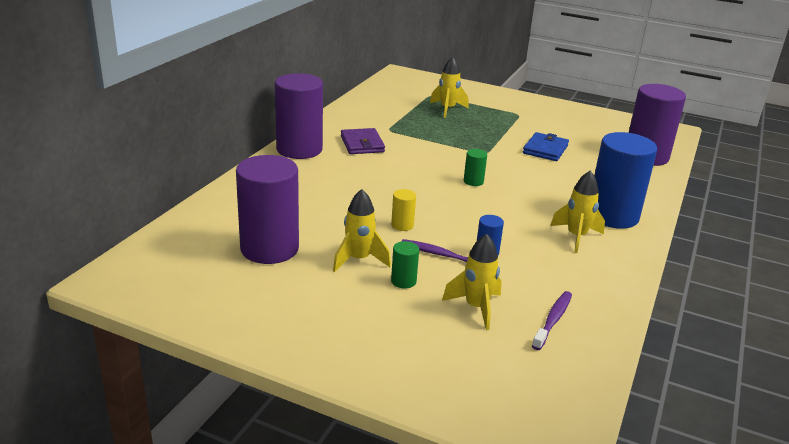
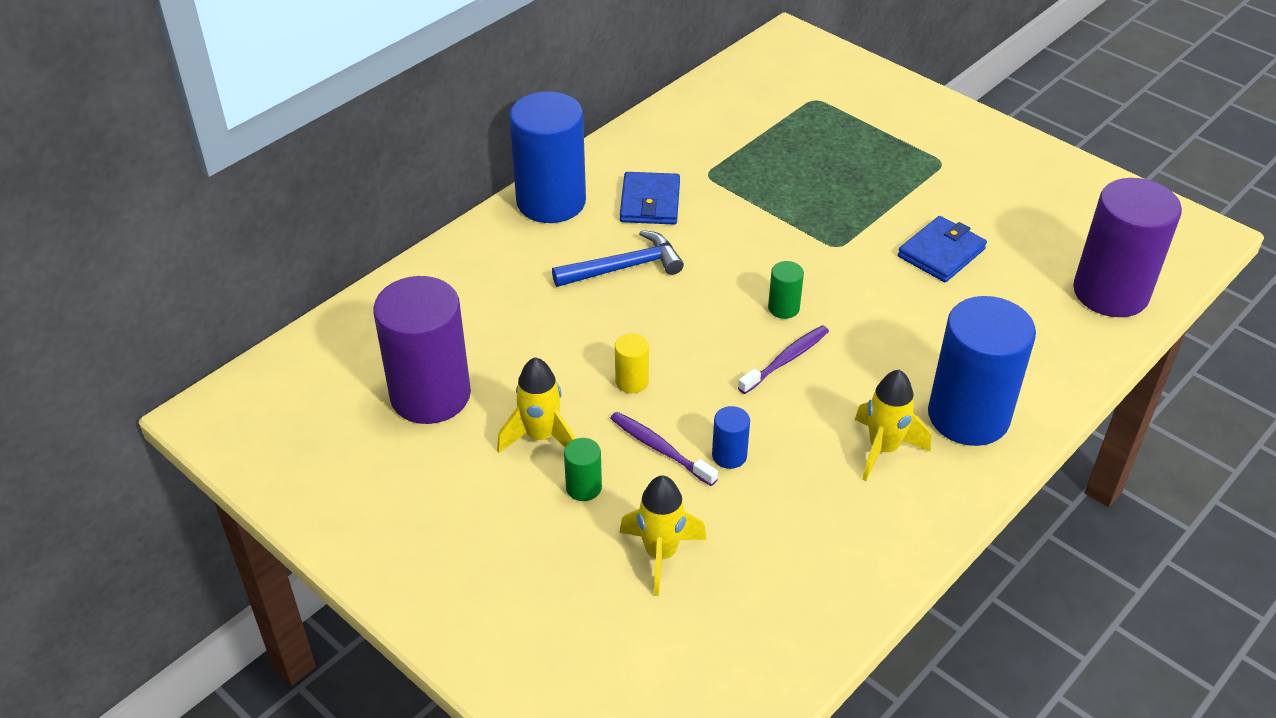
camera: 20 degrees right, 15 degrees up
purple cylinder [275,73,323,159] -> blue cylinder [509,91,586,223]
purple wallet [341,128,385,154] -> blue wallet [620,172,680,224]
yellow rocket [430,57,469,118] -> none
purple toothbrush [532,291,572,350] -> purple toothbrush moved to [738,325,829,394]
none -> blue hammer [552,230,684,287]

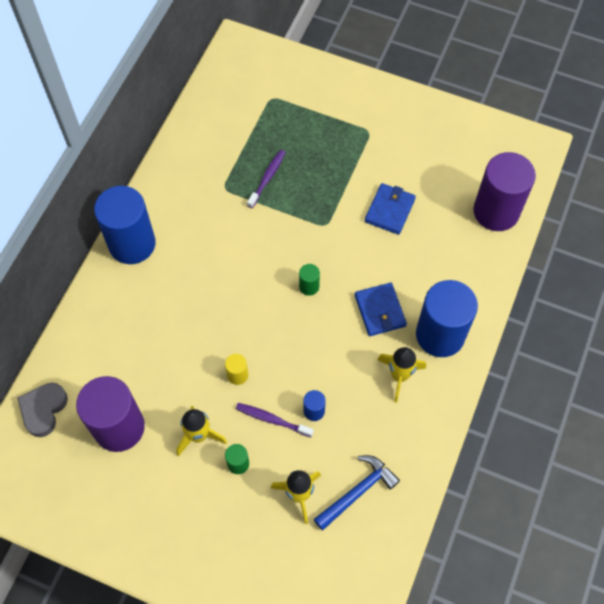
camera: 20 degrees left, 20 degrees up
blue hammer [552,230,684,287] -> blue hammer moved to [314,455,400,530]
blue wallet [620,172,680,224] -> blue wallet moved to [355,283,407,336]
purple toothbrush [738,325,829,394] -> purple toothbrush moved to [247,150,286,208]
none -> grey heart [17,383,68,437]

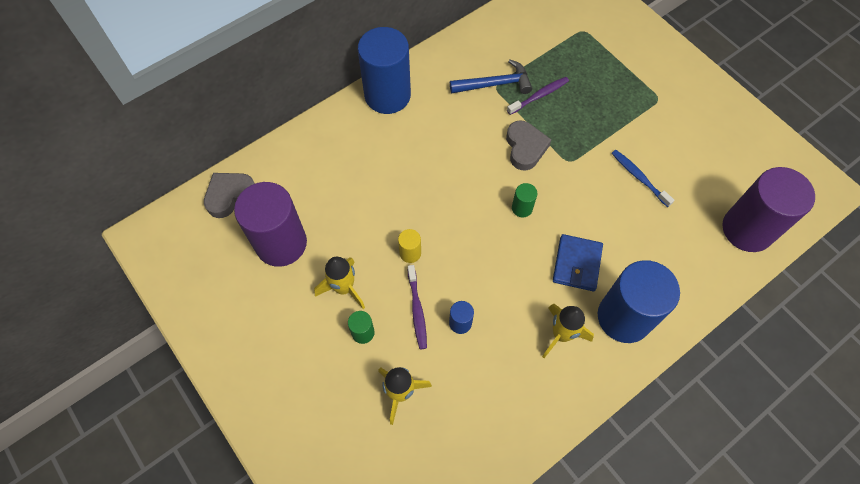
camera: 30 degrees right, 0 degrees up
purple toothbrush [236,403,314,437] -> purple toothbrush turned 150 degrees counterclockwise [408,265,427,349]
blue hammer [314,455,400,530] -> blue hammer moved to [450,60,532,94]
blue wallet [365,183,416,235] -> blue toothbrush [611,150,675,207]
none -> grey heart [506,120,552,171]

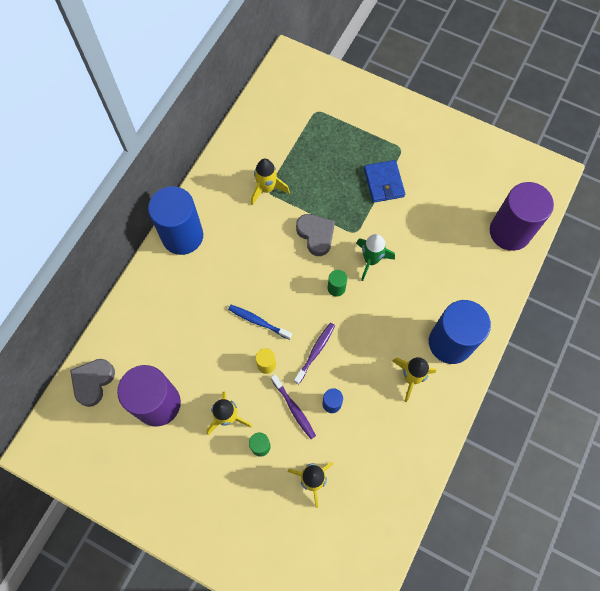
camera: 25 degrees left, 5 degrees up
blue hammer [450,60,532,94] -> yellow rocket [251,159,290,205]
purple toothbrush [507,77,569,115] -> purple toothbrush moved to [294,323,335,384]
blue wallet [553,234,603,291] -> blue wallet moved to [364,160,405,203]
blue toothbrush [611,150,675,207] -> blue toothbrush moved to [228,305,292,340]
none -> green rocket [356,234,395,281]

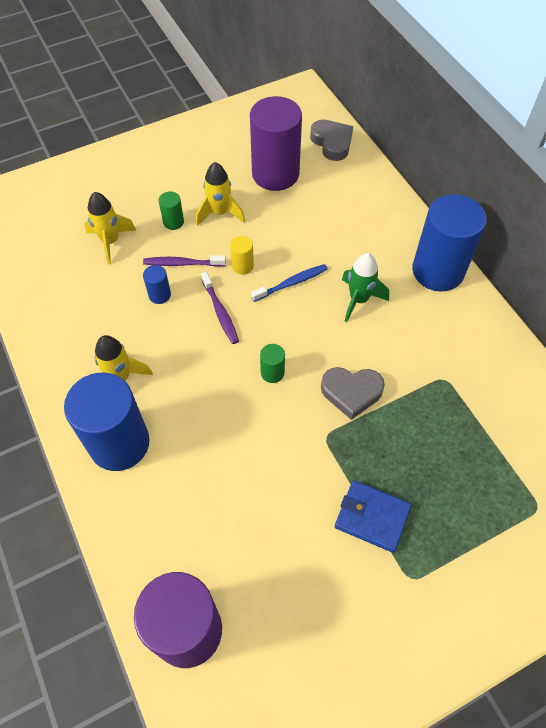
camera: 125 degrees right, 10 degrees down
yellow rocket [251,159,290,205] -> none
green rocket [356,234,395,281] -> green rocket moved to [342,253,389,322]

